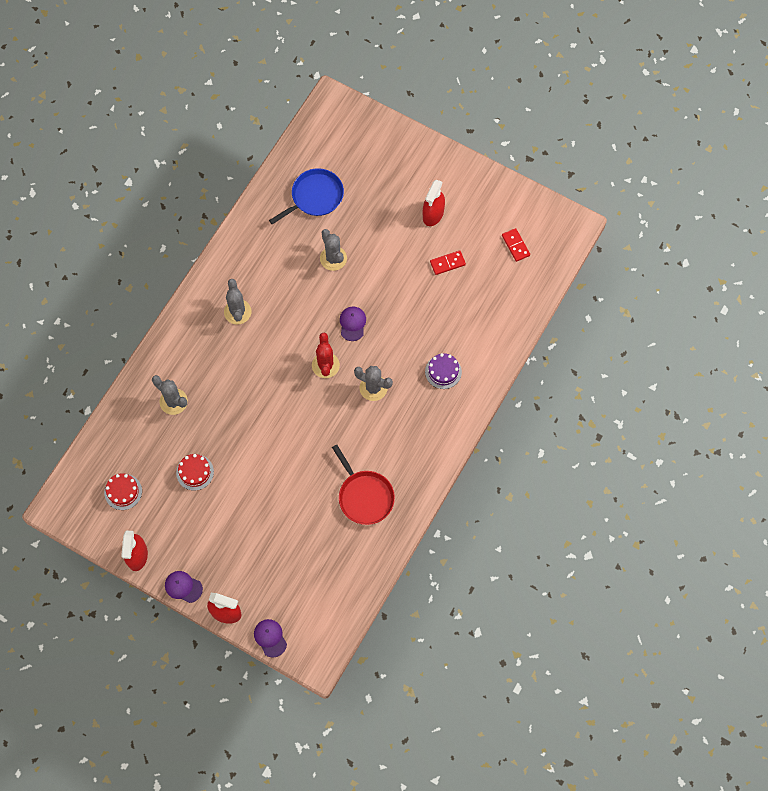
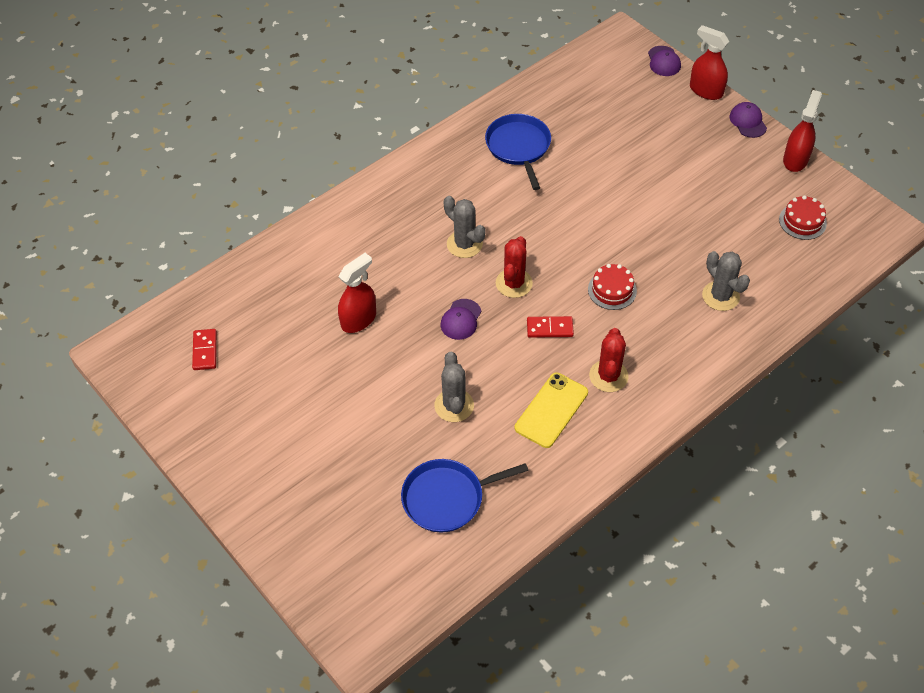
camera: 160 degrees left, 15 degrees down
purple cap [165,571,203,603] -> purple cap turned 150 degrees counterclockwise [730,102,767,138]
red cake [176,454,214,491] -> red cake moved to [588,264,637,310]
grey cactus [224,279,251,324] -> red cactus [589,328,628,392]
red pan [332,444,395,525] -> blue pan [485,114,551,190]
red spray bottle [423,180,445,226] -> red spray bottle moved to [338,253,376,333]
purple cake [425,353,462,389] -> none
red domino [430,251,466,275] -> red domino moved to [527,316,574,338]
none -> yellow phone [515,373,588,448]

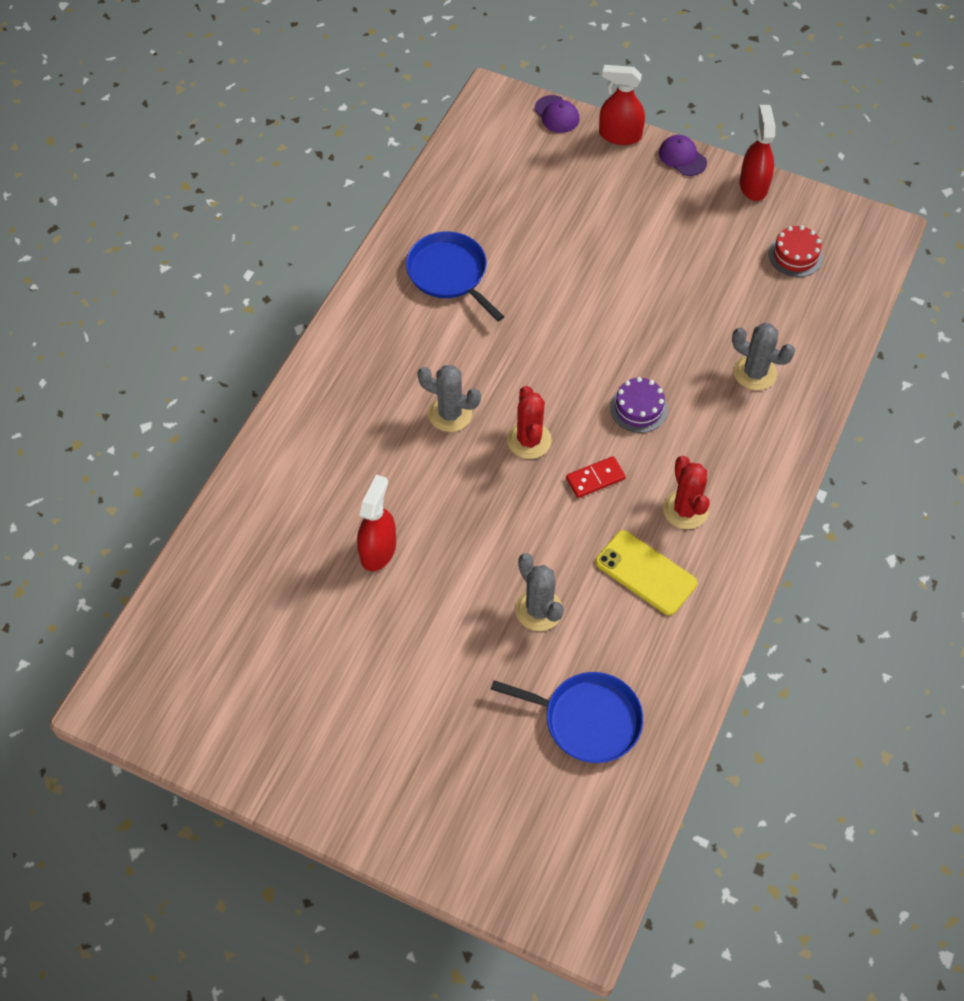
camera: 25 degrees left, 5 degrees up
red domino [192,329,217,370] -> none
blue pan [401,459,529,533] -> blue pan turned 120 degrees counterclockwise [491,672,643,763]
purple cap [441,299,481,340] -> none
yellow phone [515,373,588,448] -> yellow phone turned 60 degrees counterclockwise [595,530,697,615]
red cake [588,264,637,310] -> purple cake [610,377,668,433]

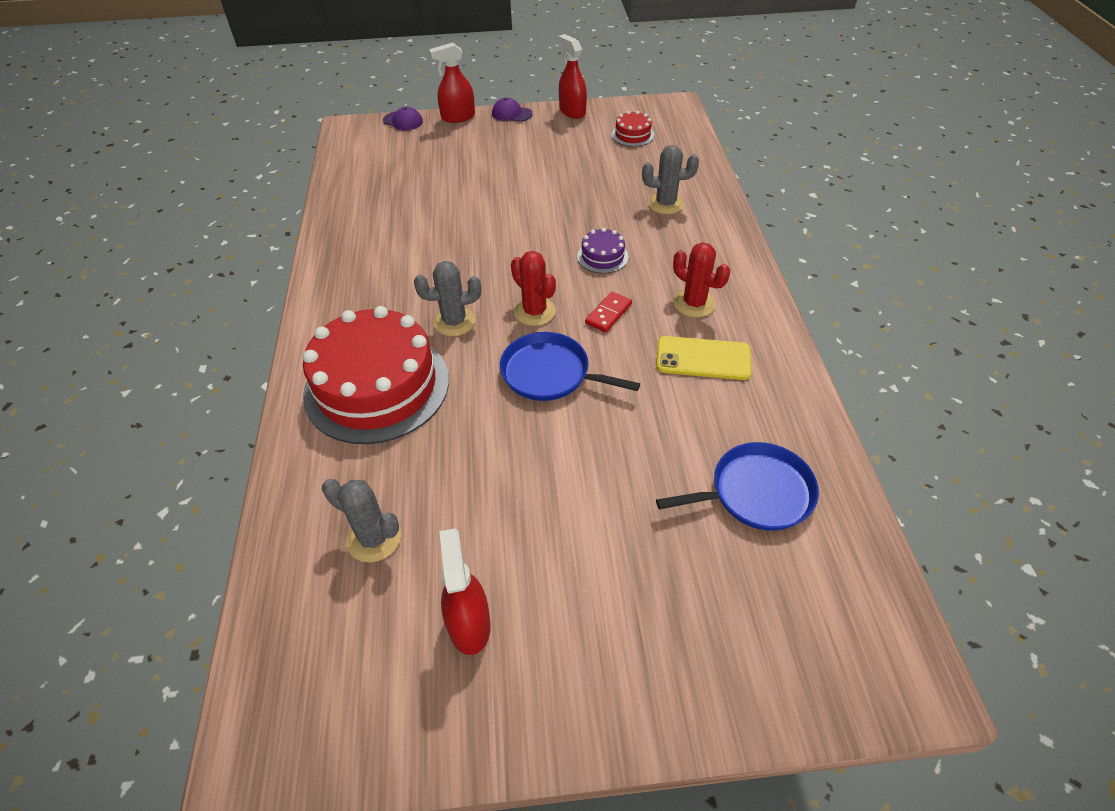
camera: 30 degrees left, 10 degrees down
red spray bottle [357,475,396,571] -> red spray bottle moved to [439,528,491,655]
blue pan [406,231,504,321] -> blue pan moved to [500,332,640,401]
grey cactus [515,553,564,631] -> grey cactus moved to [322,479,401,563]
none -> red cake [303,306,449,444]

